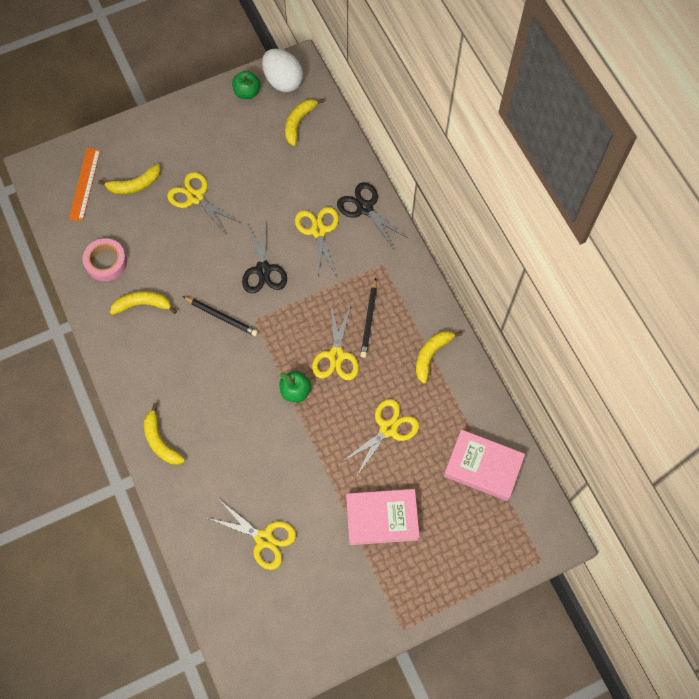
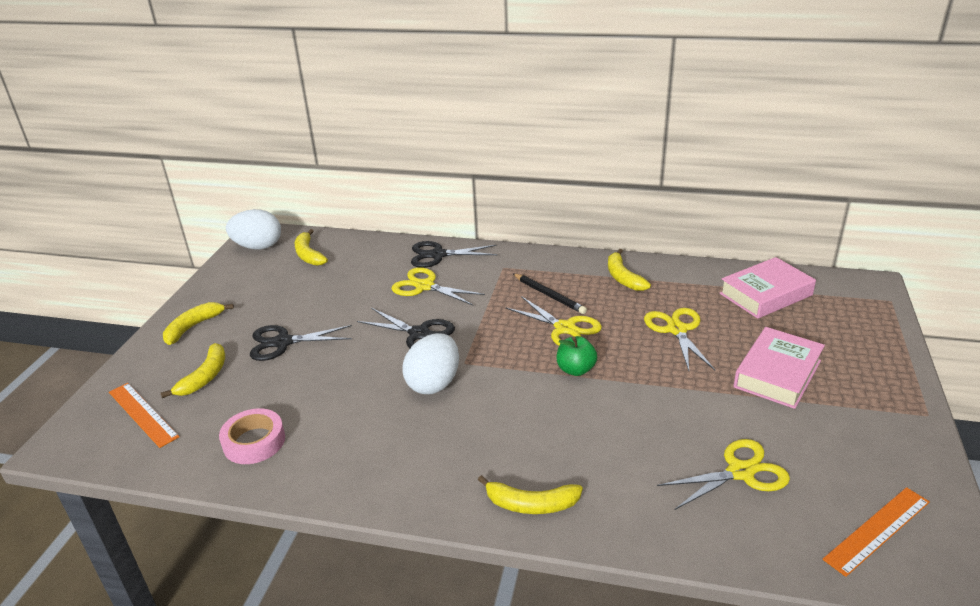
camera: 50 degrees left, 35 degrees down
yellow banana [110,291,177,315] -> yellow banana moved to [163,302,234,345]
yellow scissors [167,172,241,234] -> black scissors [250,325,352,361]
black pencil [182,296,258,336] -> white egg [403,333,459,394]
green apple [232,71,261,99] -> none
none -> orange ruler [823,487,930,577]

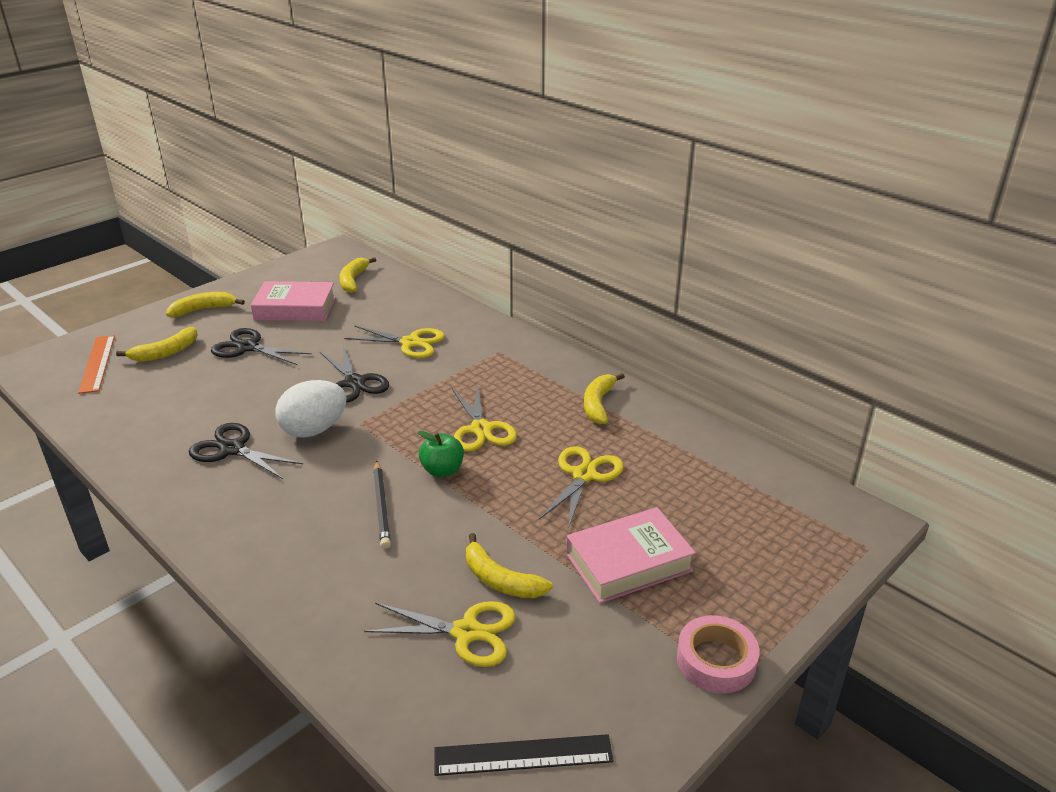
camera: 30 degrees right, 0 degrees up
pink tape [219,408,285,464] -> pink tape moved to [677,615,760,693]
white egg [226,209,281,250] -> none
yellow scissors [391,267,485,305] -> yellow scissors turned 135 degrees clockwise [344,325,445,358]
black scissors [411,241,498,268] -> black scissors moved to [189,423,303,479]
yellow banana [478,475,583,514] -> yellow banana moved to [466,533,553,598]
black pencil [512,273,587,314] -> black pencil moved to [373,461,391,549]
pink book [719,257,816,319] -> pink book moved to [251,281,336,322]
orange ruler [823,487,930,577] -> black ruler [434,734,613,776]

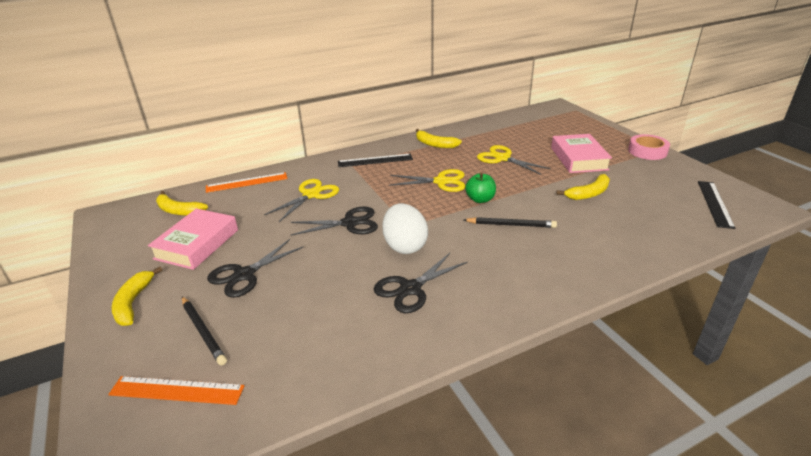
camera: 70 degrees left, 0 degrees up
yellow banana [116,327,198,362] -> black pencil [182,297,227,365]
yellow scissors [364,601,516,667] -> none
none -> orange ruler [206,172,287,193]
none -> black ruler [338,154,413,167]

